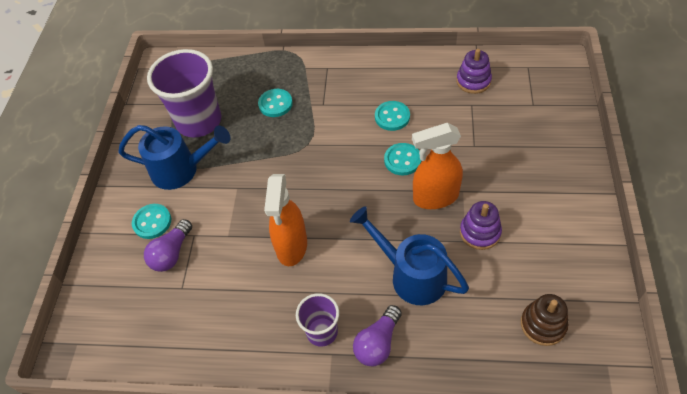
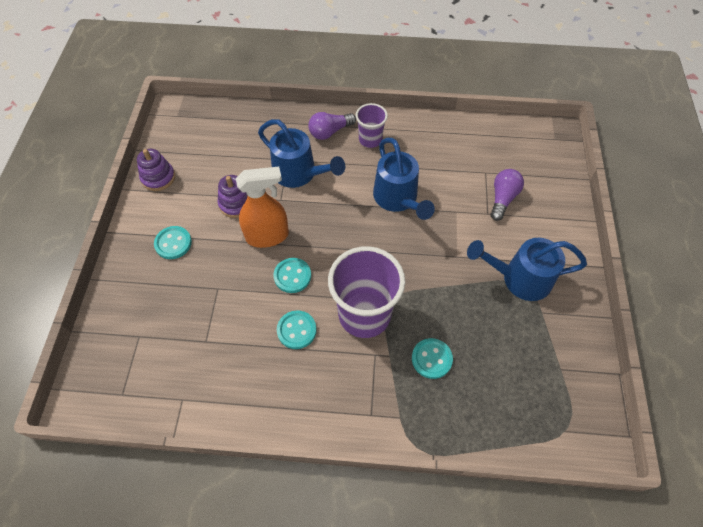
camera: 175 degrees right, 5 degrees up
turquoise button [132,204,171,239] -> turquoise button moved to [154,226,192,259]
purple cup [147,49,221,138] -> purple cup moved to [328,246,405,338]
orange spray bottle [264,174,307,266] -> blue watering can [373,138,435,220]
purple light bulb [353,305,402,366] -> purple light bulb turned 150 degrees counterclockwise [308,112,356,140]
purple stacking toy [456,49,492,94] -> purple stacking toy moved to [137,149,175,191]
brown stacking toy [521,294,568,346] -> none

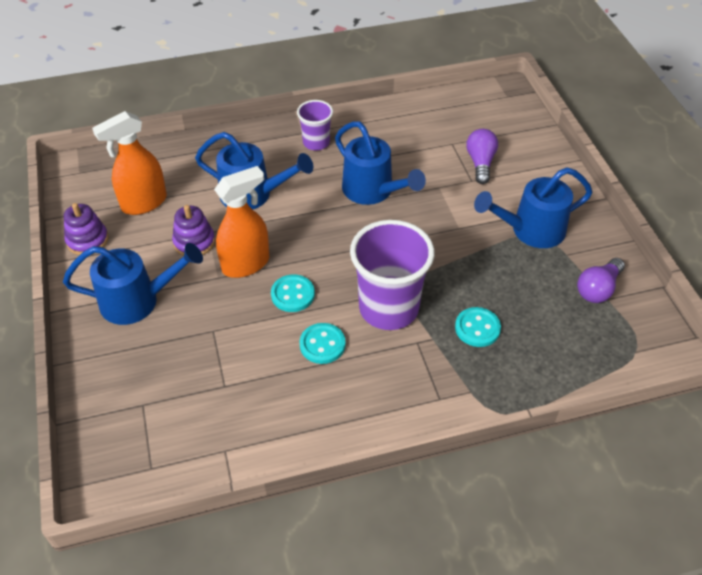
camera: 20 degrees left, 10 degrees down
turquoise button [154,226,192,259] -> blue watering can [63,243,203,325]
purple light bulb [308,112,356,140] -> purple light bulb moved to [577,258,625,303]
none -> orange spray bottle [92,111,167,215]

